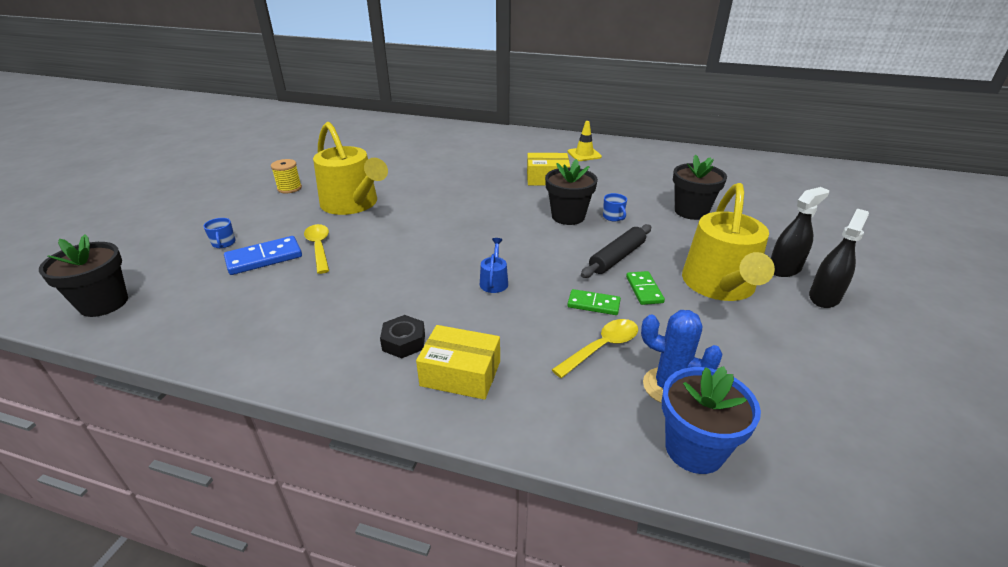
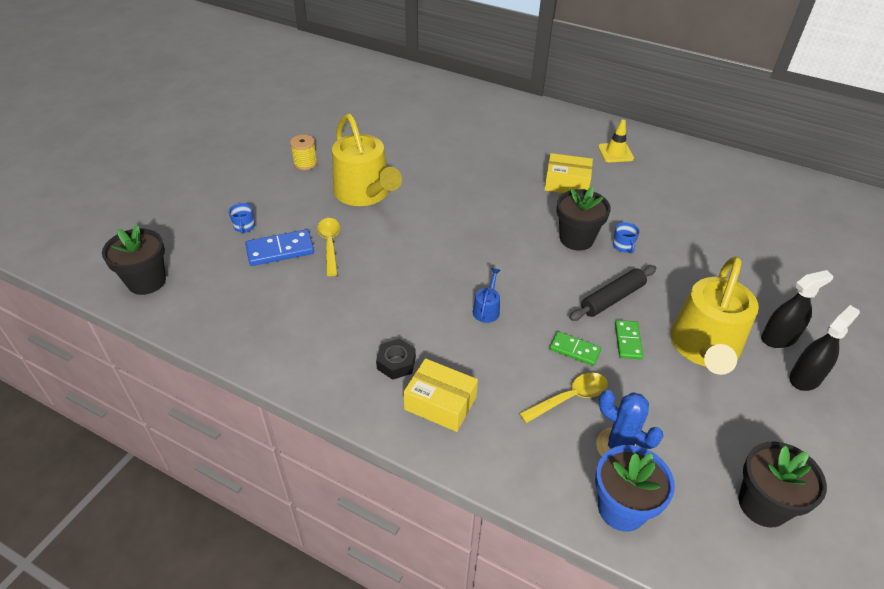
camera: 10 degrees right, 10 degrees up
black flower pot [673,154,727,220] -> black flower pot moved to [739,441,827,528]

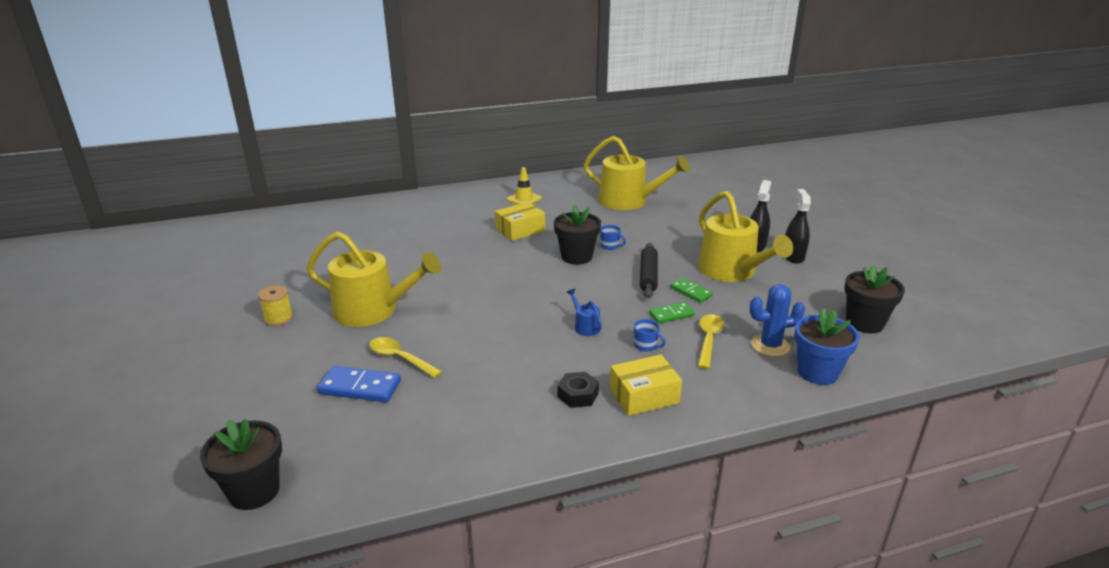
camera: 45 degrees left, 15 degrees down
blue mug [229,203,255,234] -> blue mug moved to [634,319,666,352]
blue domino [245,229,314,266] -> blue domino turned 75 degrees clockwise [317,366,401,402]
none -> yellow watering can [584,136,690,210]

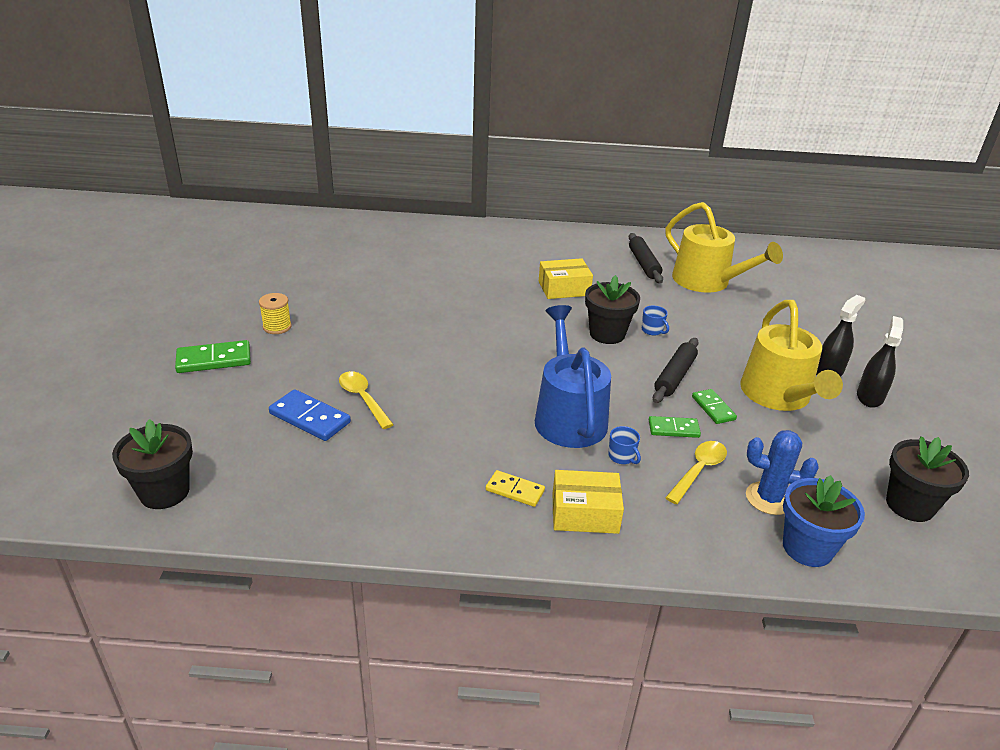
camera: 20 degrees right, 5 degrees up
yellow watering can [307,232,441,327] -> none
yellow traffic cone [507,167,542,204] -> none
black nut [558,372,599,408] -> yellow domino [486,470,545,507]
blue watering can [567,289,602,336] -> blue watering can [535,305,611,448], size x2.47
none -> green domino [175,340,251,373]
none -> black rolling pin [629,233,663,284]

